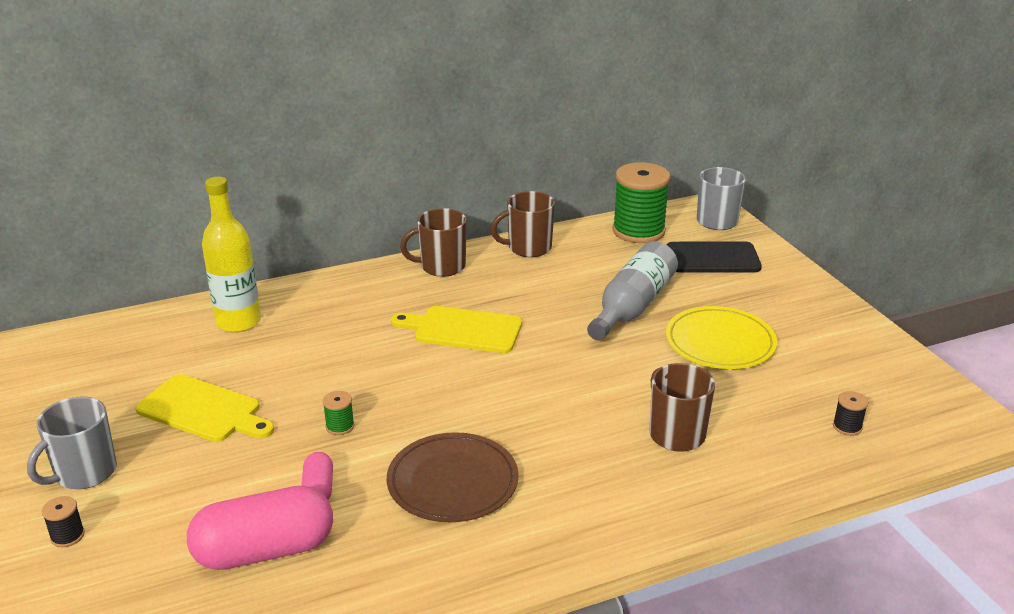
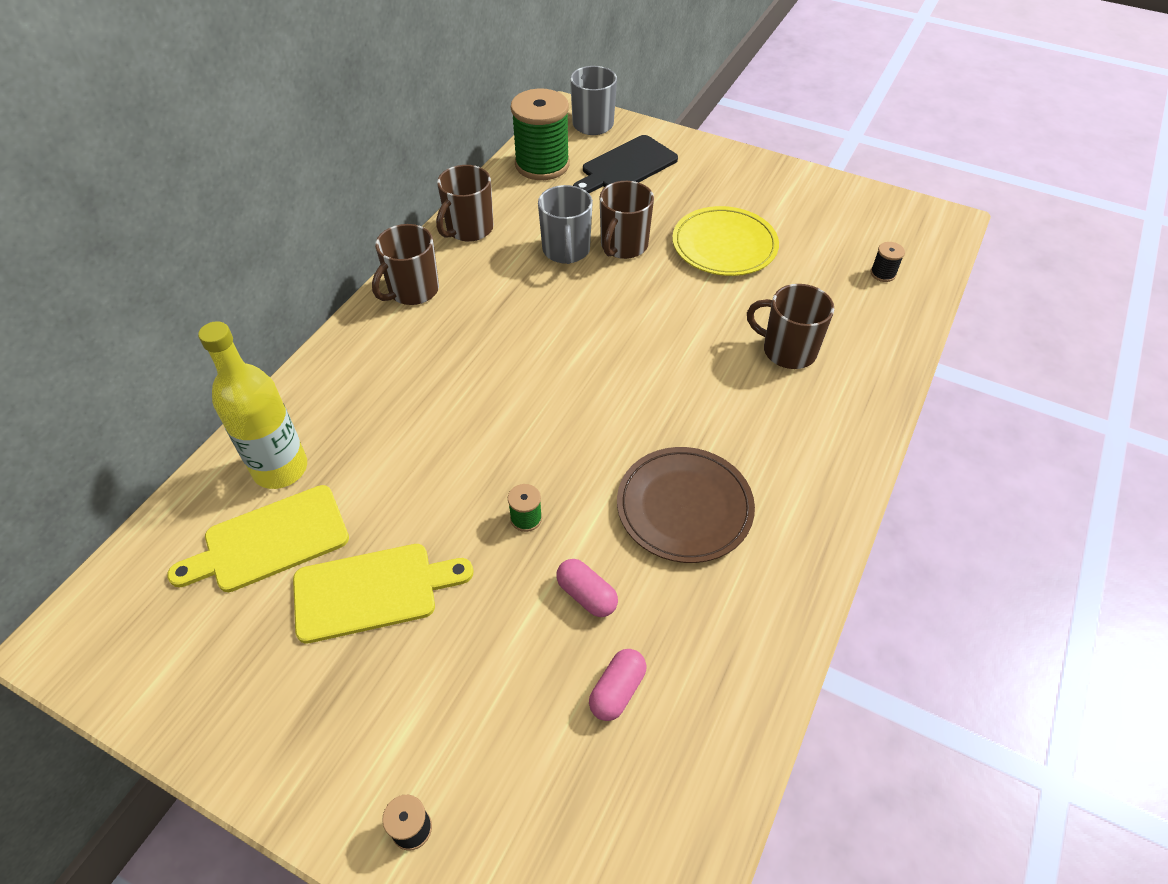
camera: 40 degrees left, 20 degrees up
grey mug [27,397,117,489] -> grey mug moved to [538,185,593,264]
pink capsule [187,486,333,570] -> pink capsule [589,649,646,721], size x0.49
yellow cutting board [391,306,522,353] -> yellow cutting board moved to [167,485,349,592]
grey bottle [587,241,678,340] -> brown mug [600,181,654,259]

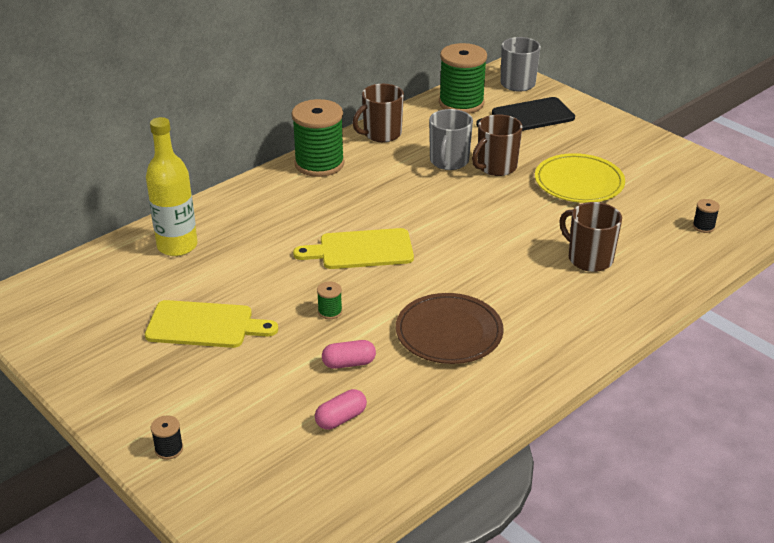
camera: 20 degrees right, 15 degrees down
yellow cutting board [167,485,349,592] -> yellow cutting board moved to [293,228,414,269]
brown mug [372,224,439,305] -> green spool [292,99,345,177]
pink capsule [556,559,618,617] -> pink capsule turned 75 degrees counterclockwise [322,340,376,369]

